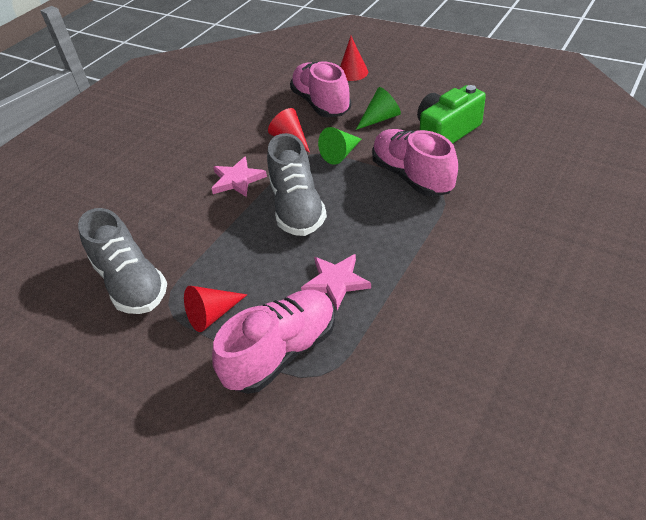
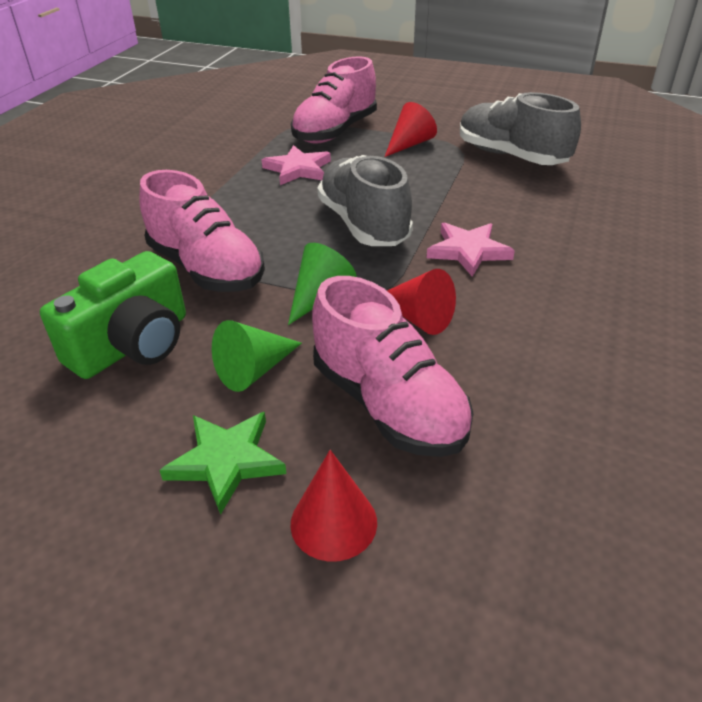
camera: 165 degrees right, 5 degrees down
none -> green star [159,412,287,515]

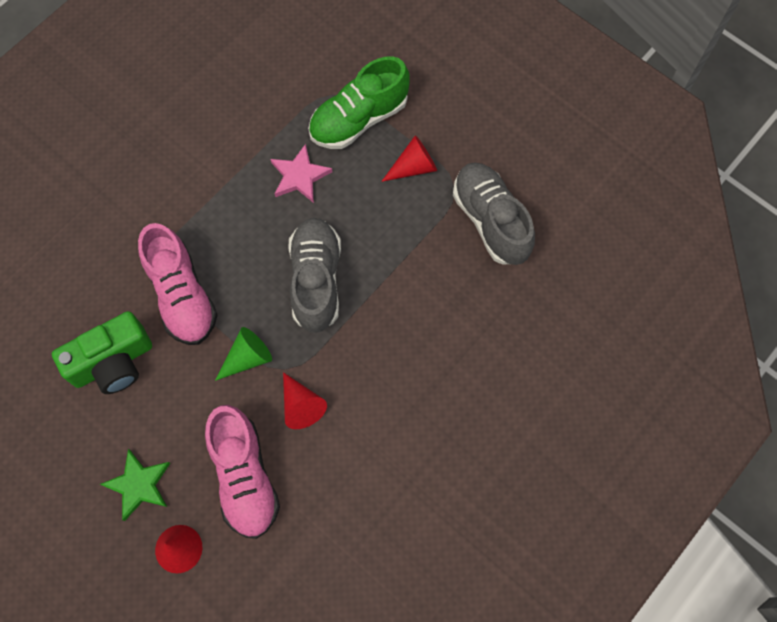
camera: 20 degrees right, 30 degrees up
green cone [212,320,302,392] -> none
pink shoe [291,56,377,144] -> green shoe [308,56,410,149]
pink star [427,222,515,277] -> none

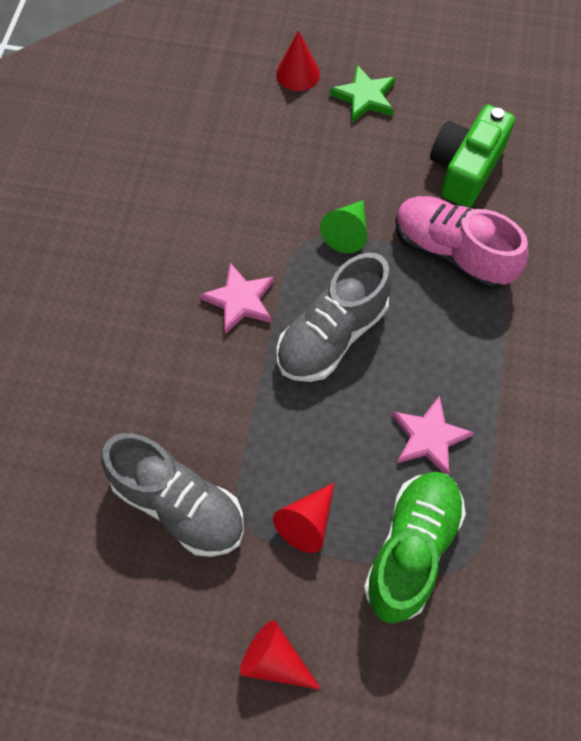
camera: 150 degrees right, 5 degrees down
pink shoe [205,405,280,539] -> none
red cone [283,372,327,429] -> red cone moved to [240,620,321,690]
grey shoe [288,218,341,333] -> grey shoe turned 75 degrees clockwise [277,253,392,382]
none -> pink star [200,263,274,334]

